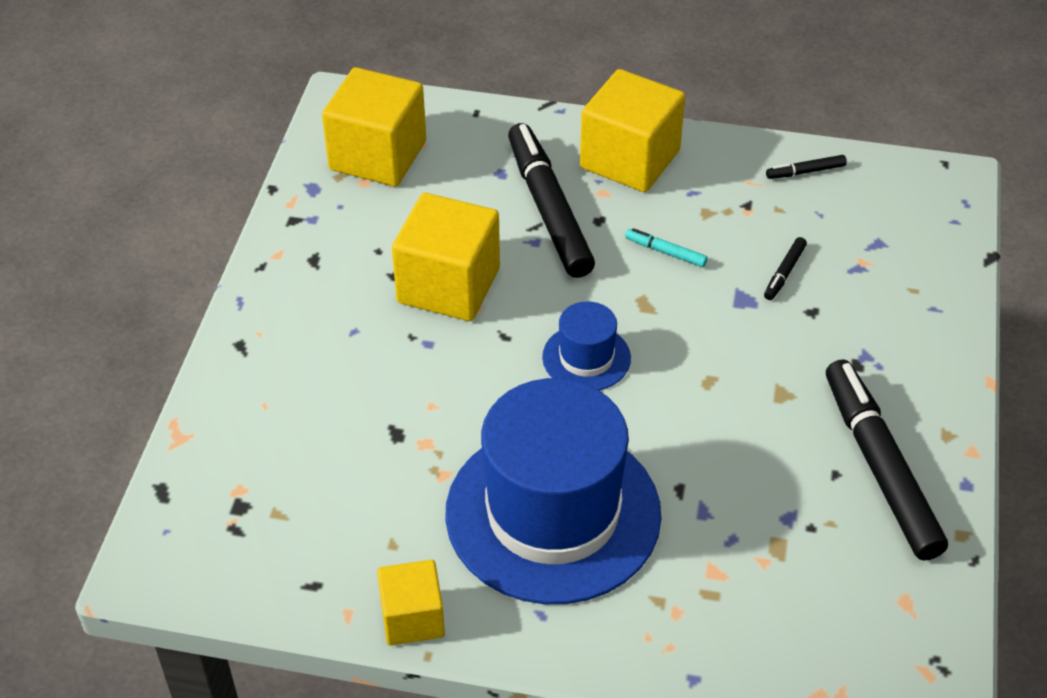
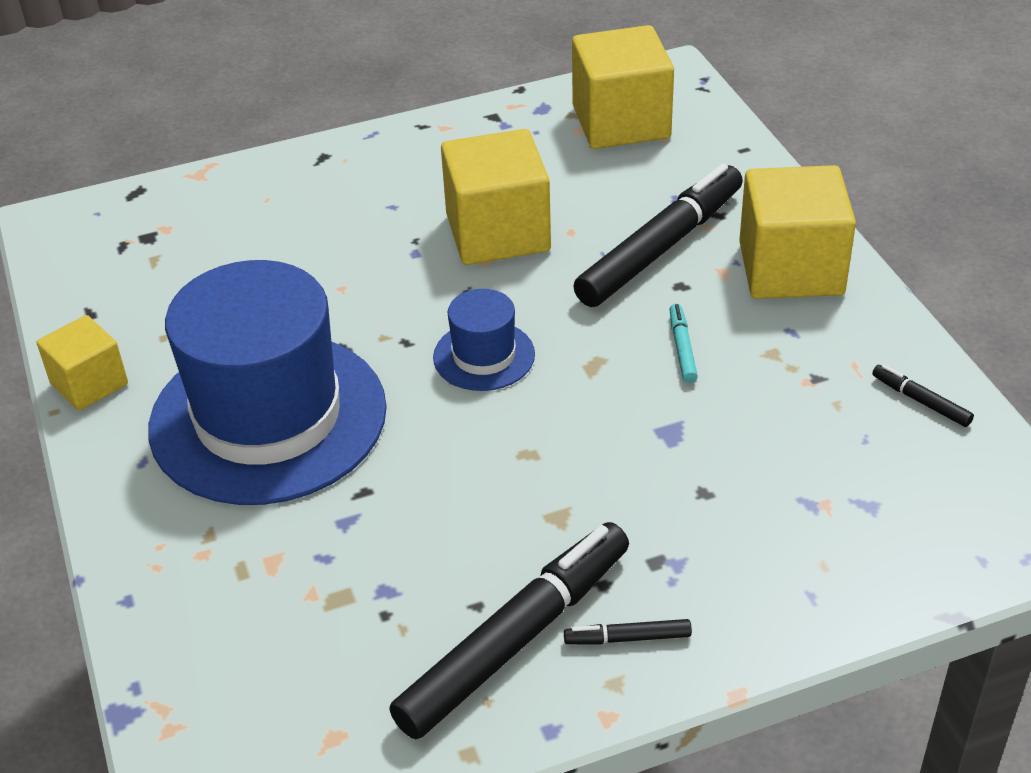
camera: 60 degrees right, 5 degrees down
black marker [764,237,807,300] -> black marker moved to [564,619,692,644]

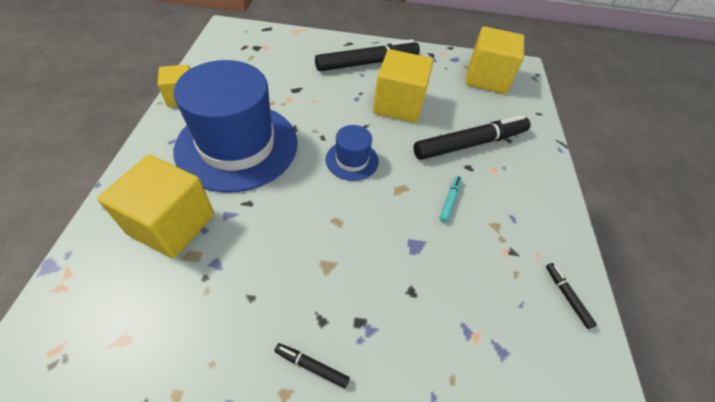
camera: 20 degrees right, 10 degrees up
black marker [389,522,629,739] -> black marker moved to [315,39,420,71]
yellow cube [739,165,856,299] -> yellow cube moved to [97,155,214,259]

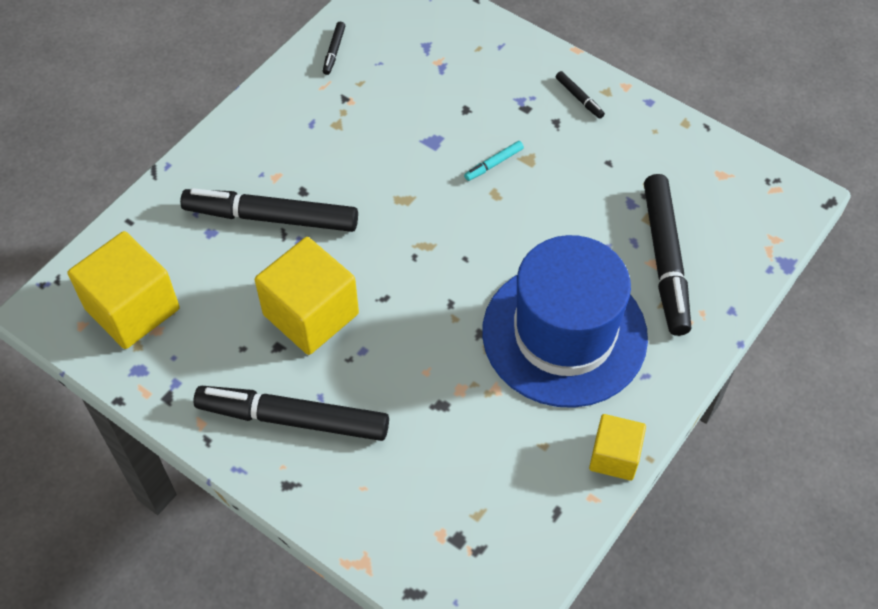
camera: 145 degrees left, 5 degrees up
yellow cube [97,155,214,259] -> black marker [644,174,691,336]
blue hat [326,125,379,181] -> none
turquoise marker [440,176,462,223] -> turquoise marker moved to [464,141,524,181]

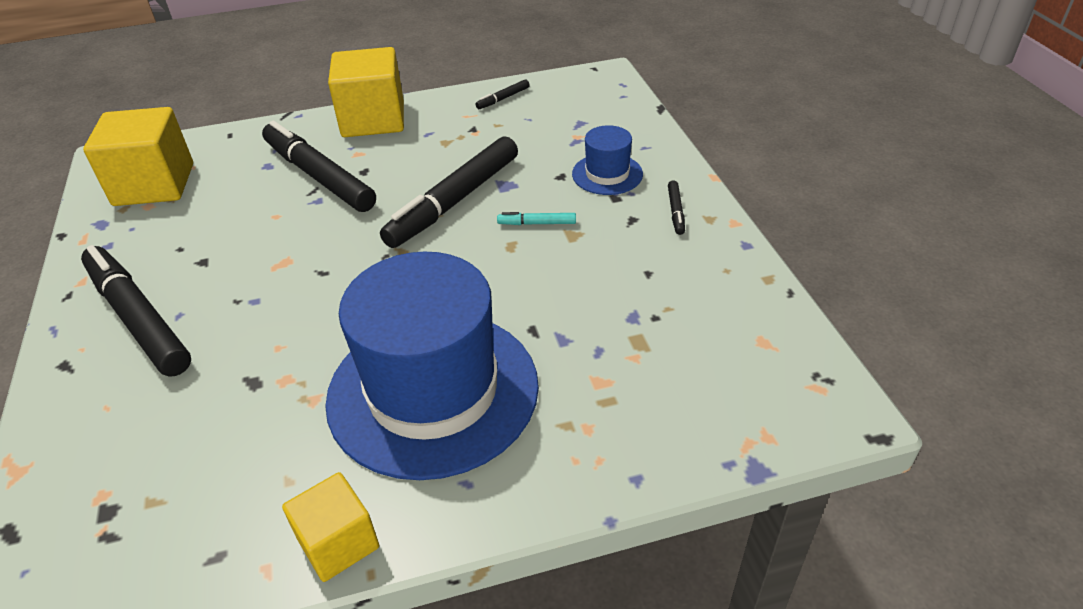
camera: 40 degrees right, 15 degrees down
yellow cube [255,237,359,355] -> yellow cube moved to [328,47,404,137]
black marker [644,174,691,336] -> black marker moved to [380,136,518,248]
none -> blue hat [572,125,643,195]

